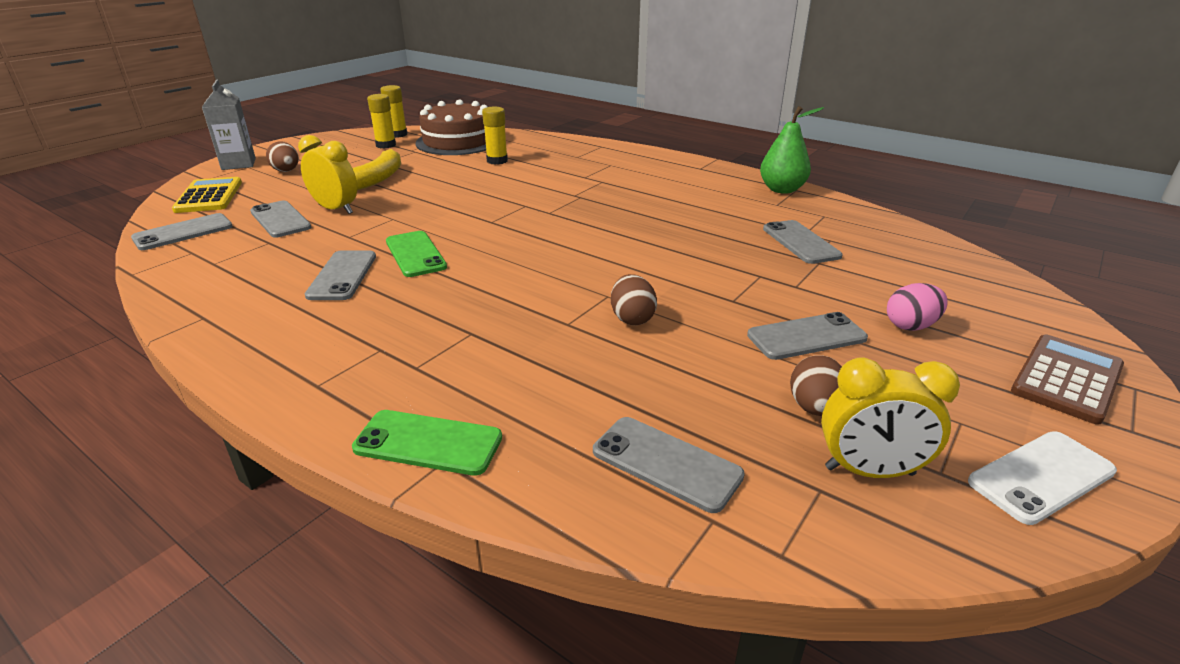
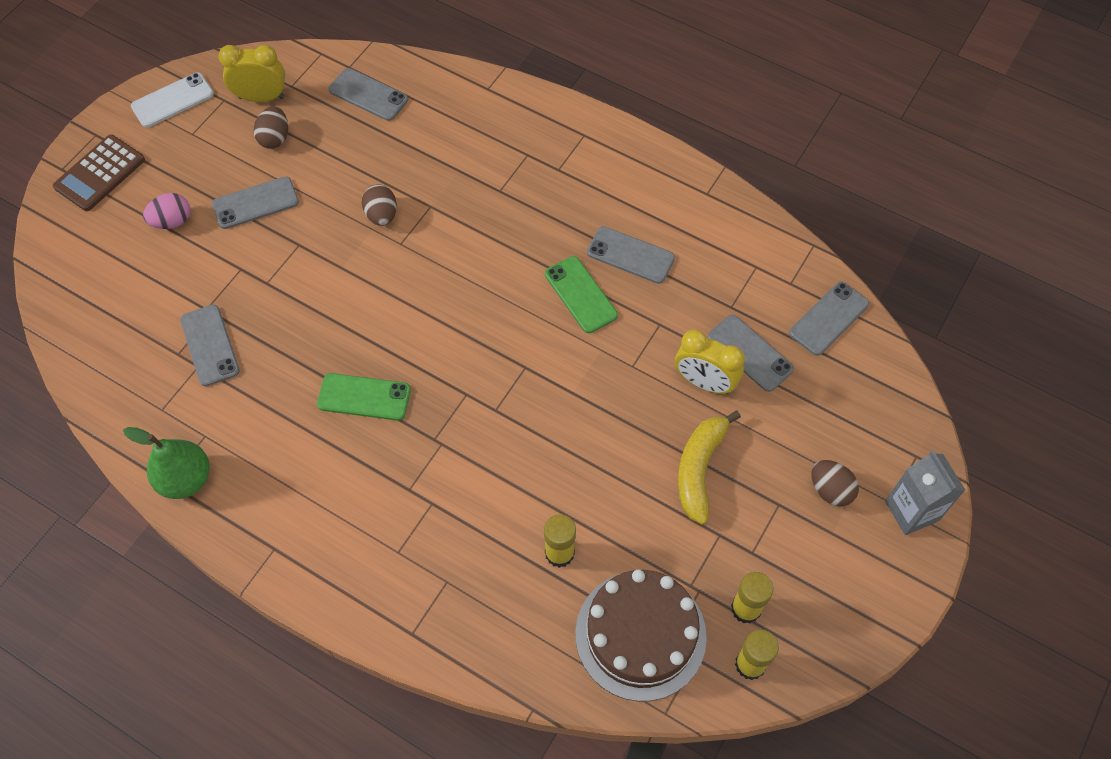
camera: 175 degrees right, 30 degrees up
yellow calculator [172,177,242,213] -> none
grey phone [305,250,376,300] -> grey phone turned 60 degrees counterclockwise [587,226,675,284]
green phone [352,410,502,476] -> green phone moved to [317,373,411,421]

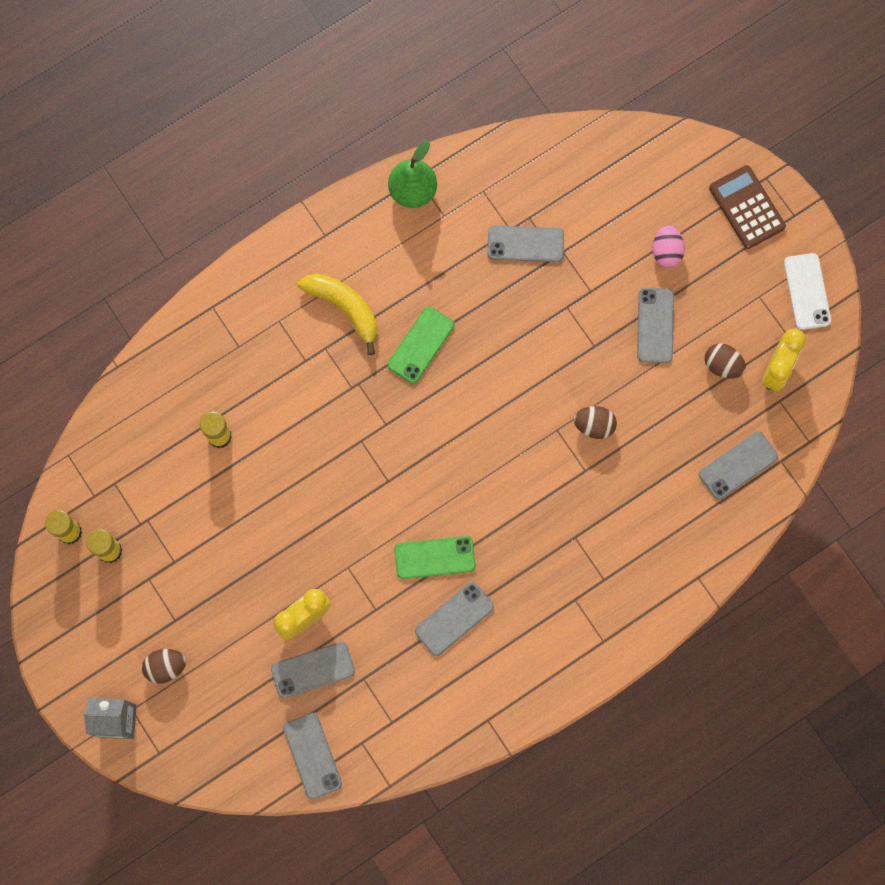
camera: 115 degrees right, 15 degrees up
brown cake [575,570,707,701] -> none
yellow banana [678,411,741,525] -> yellow banana moved to [298,274,377,355]

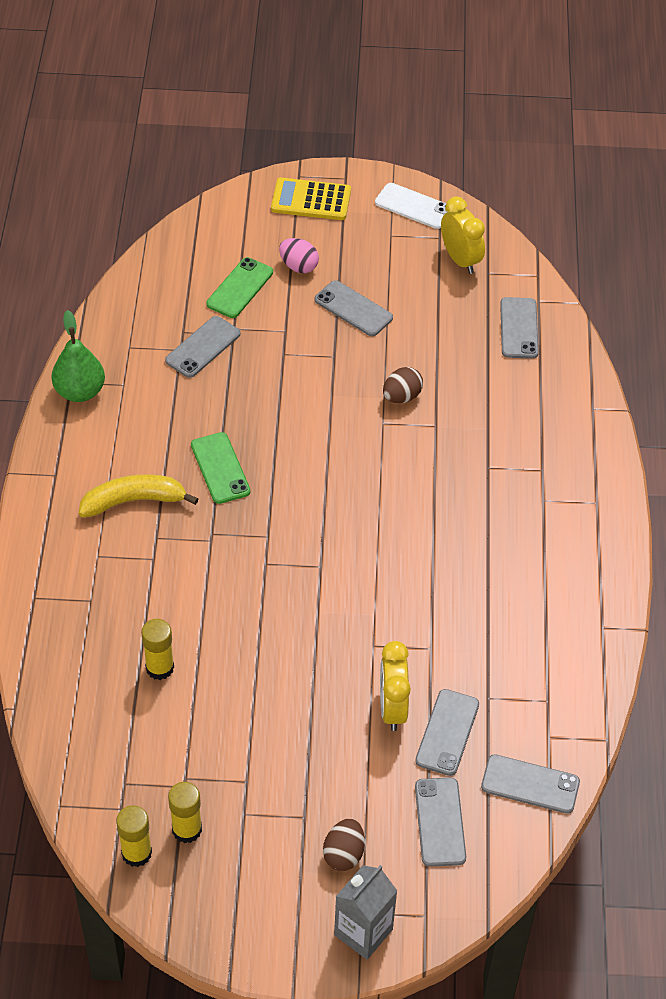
camera: 55 degrees left, 25 degrees down
green phone [394,536,475,579] -> green phone moved to [206,257,273,318]
grey phone [415,582,494,656] -> grey phone moved to [415,778,466,867]
brown egg [705,343,746,379] -> none
brown calculator [709,165,786,249] -> yellow calculator [271,177,351,220]

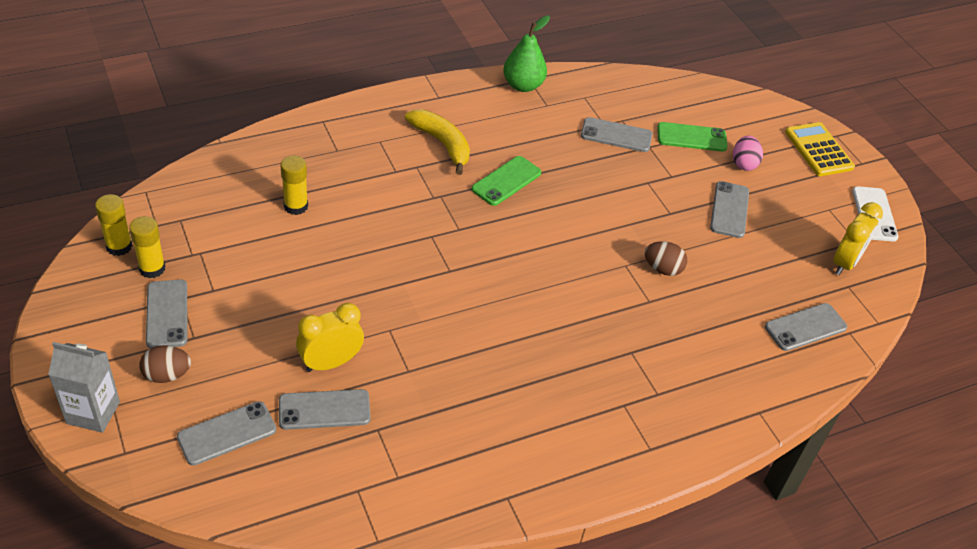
camera: 60 degrees right, 5 degrees down
grey phone [481,754,580,814] -> grey phone moved to [146,279,187,348]

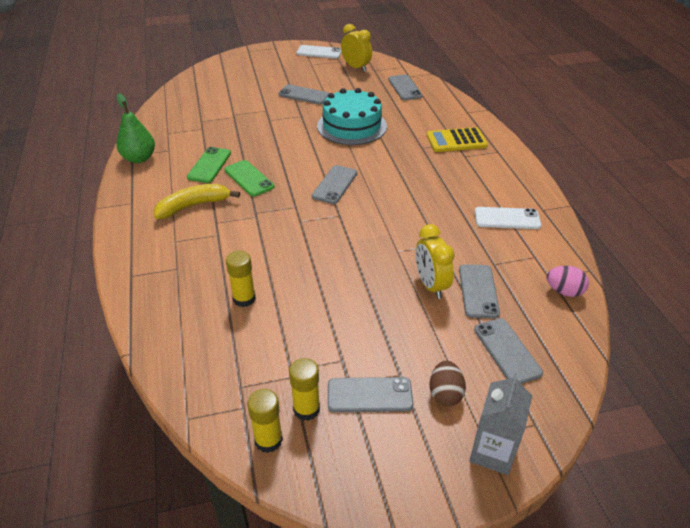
camera: 75 degrees left, 5 degrees down
grey phone [581,117,652,152] -> grey phone moved to [312,165,357,204]
brown egg [645,241,687,276] -> turquoise cake [317,88,387,145]
green phone [657,122,727,152] -> green phone moved to [187,147,231,183]
pink egg [733,136,763,171] -> pink egg moved to [547,266,589,297]
yellow calculator [785,122,855,176] -> yellow calculator moved to [426,127,488,152]
none -> white phone [475,207,541,229]

